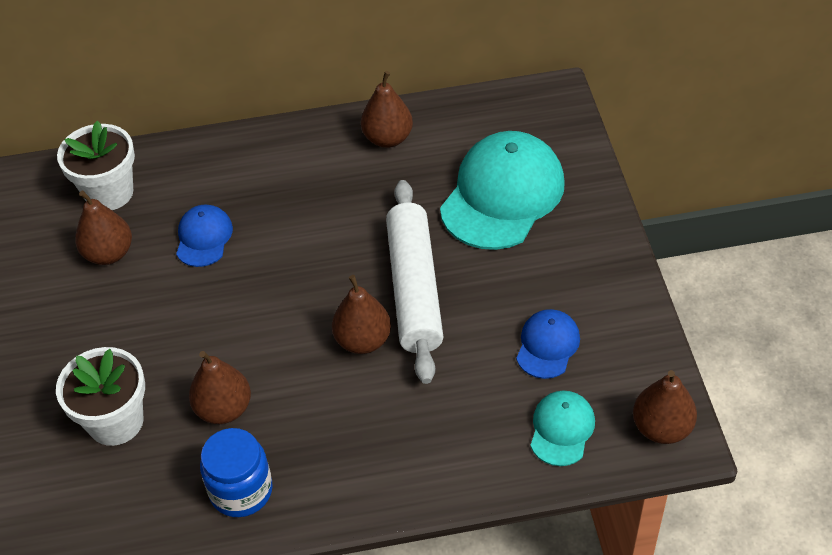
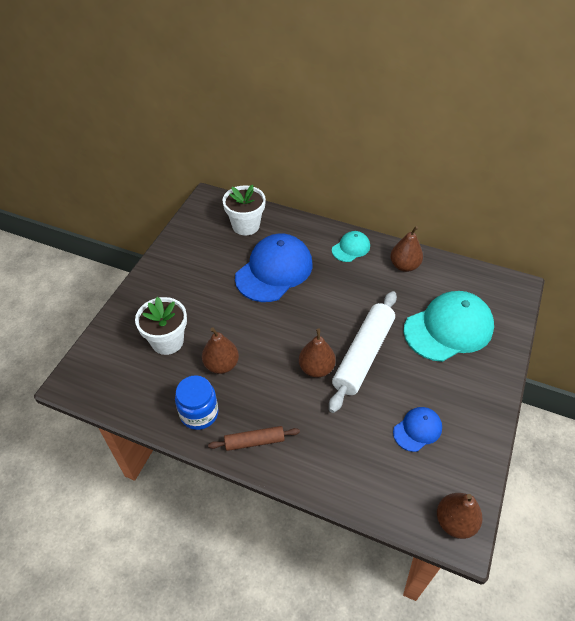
camera: 30 degrees right, 0 degrees up
brown pear [75,191,132,265] -> none
blue cap [176,205,233,267] -> blue cap [235,234,313,302], size x2.01
turquoise cap [530,390,595,466] -> turquoise cap moved to [332,231,370,262]
none -> brown rolling pin [208,426,300,451]

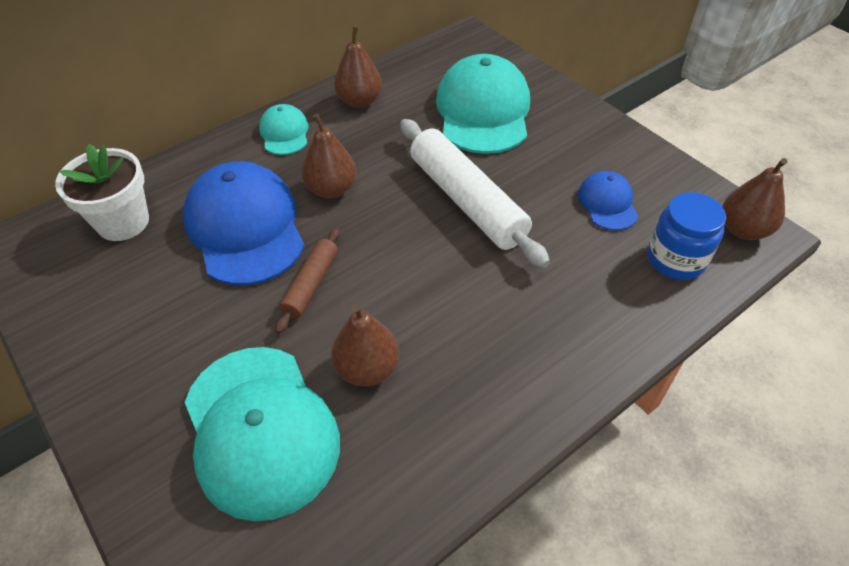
camera: 60 degrees left, 0 degrees up
white flower pot [135,297,187,355] -> turquoise cap [185,347,340,521]
blue jar [175,375,218,430] -> blue jar moved to [647,192,726,280]
brown rolling pin [208,426,300,451] -> brown rolling pin moved to [276,228,340,334]
brown pear [299,329,336,378] -> brown pear moved to [302,114,356,198]

